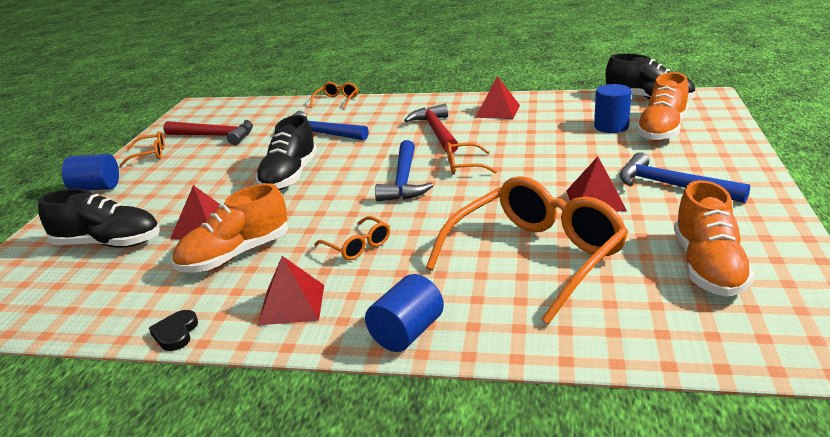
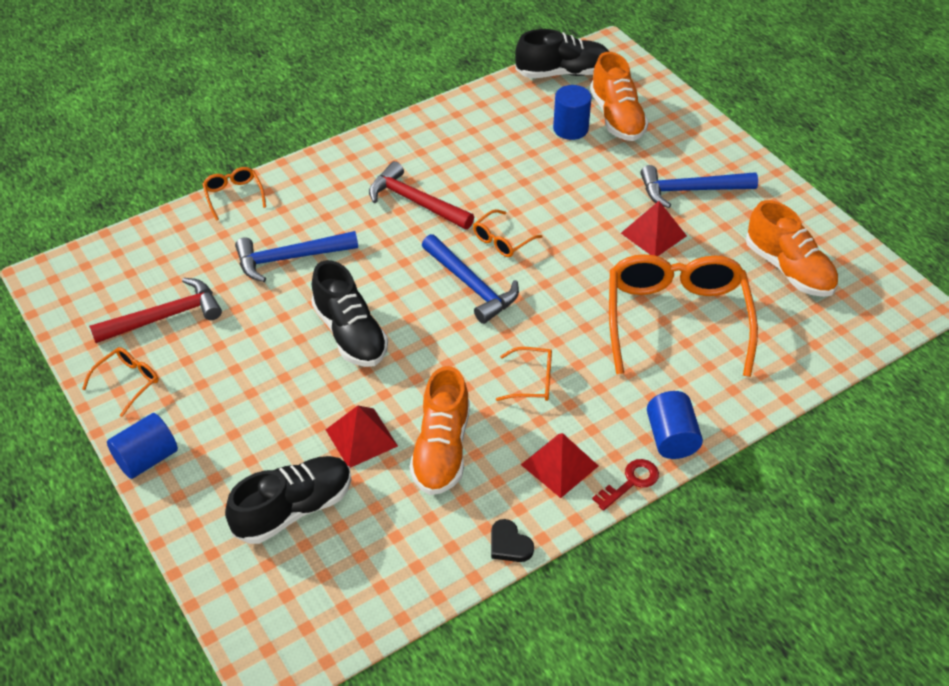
camera: 45 degrees left, 20 degrees up
red pyramid [475,76,520,119] -> none
none -> red key [592,459,659,511]

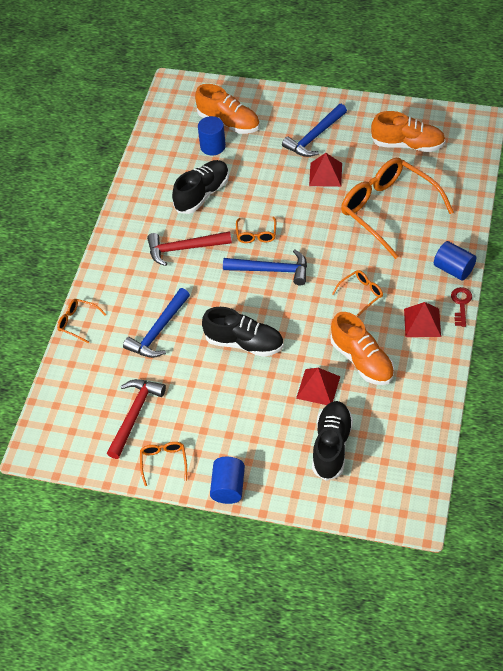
camera: 40 degrees left, 5 degrees up
black heart [491,519,534,562] -> none
black shoe [515,29,609,78] -> black shoe moved to [172,160,229,214]

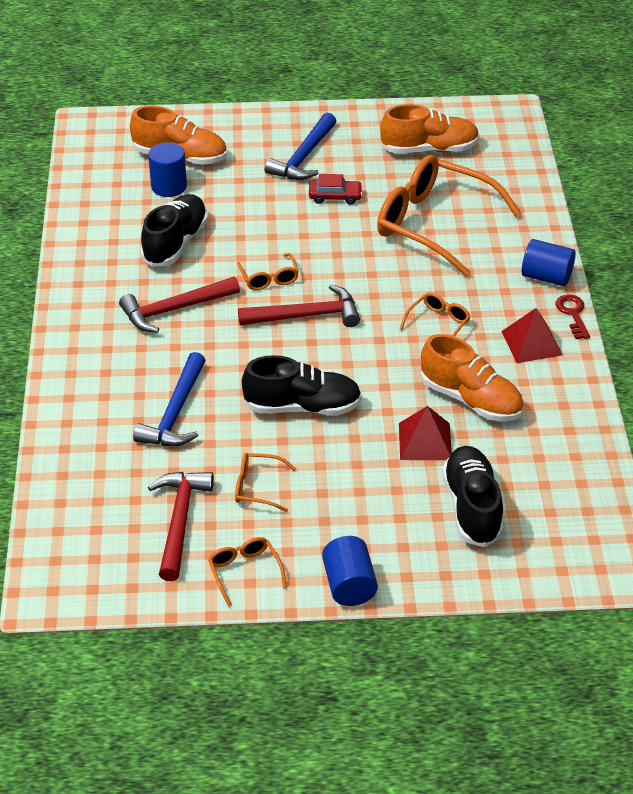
camera: 20 degrees left, 10 degrees down
orange glasses [57,299,106,344] -> orange glasses moved to [235,453,296,512]
blue hammer [223,250,307,285] -> red hammer [238,285,360,327]
red pyramid [309,153,342,187] -> red car [309,174,363,205]

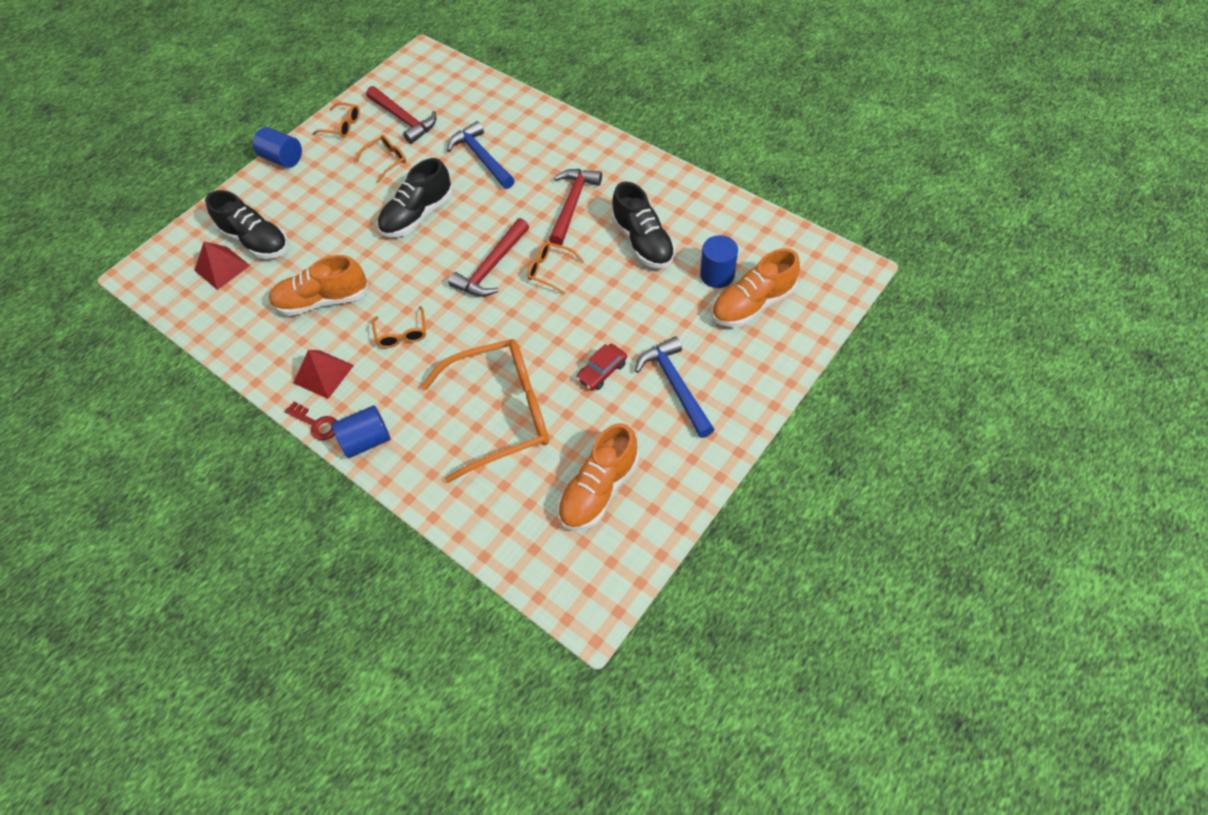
camera: 135 degrees right, 15 degrees up
red pyramid [399,406,452,460] -> red pyramid moved to [194,242,250,290]

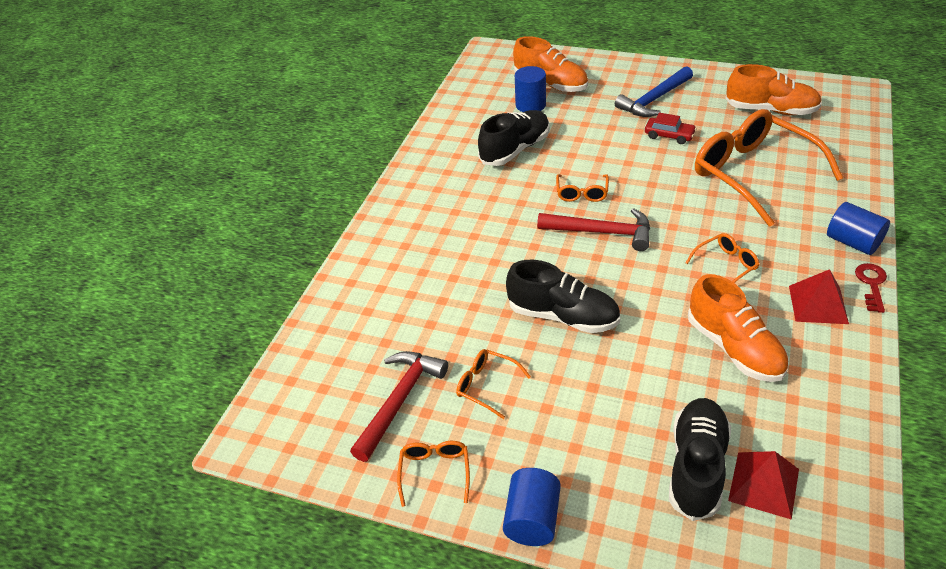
camera: 110 degrees left, 15 degrees down
blue hammer [447,121,515,189] -> none
red hammer [549,169,602,245] -> none

